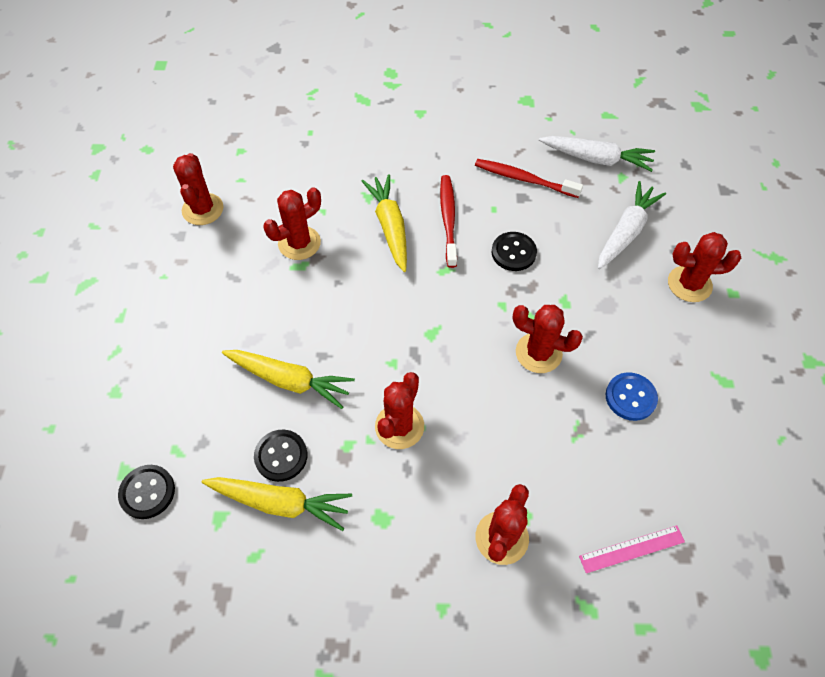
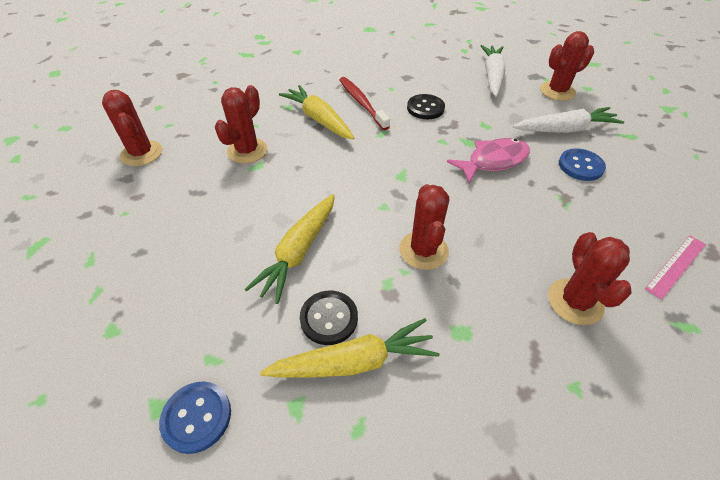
camera: 25 degrees left, 10 degrees down
black button [118,465,175,519] -> blue button [159,381,231,454]
yellow carrot [222,350,355,409] -> yellow carrot turned 120 degrees clockwise [244,194,335,304]
red toothbrush [475,159,583,198] -> none
red cactus [513,305,583,373] -> pink fish [447,138,530,183]
white carrot [539,136,655,172] -> white carrot moved to [513,107,624,133]

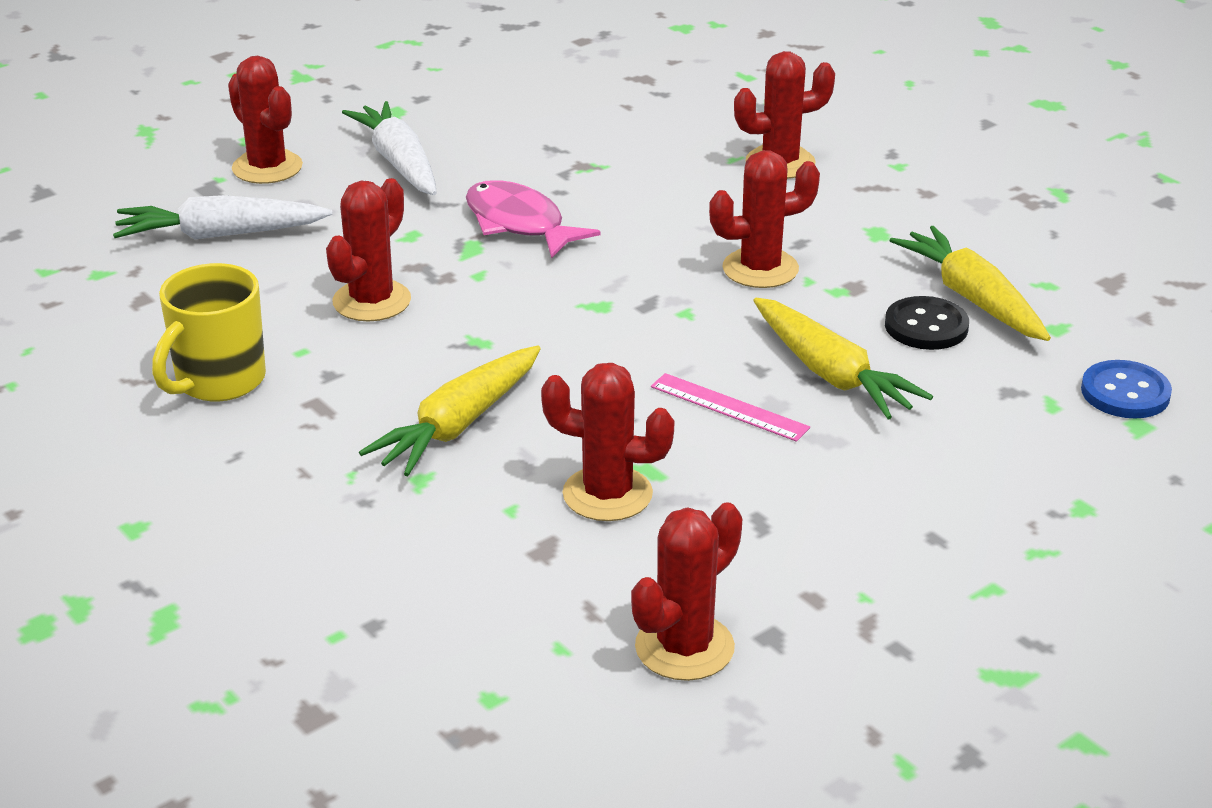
camera: 105 degrees left, 15 degrees down
yellow carrot [244,194,335,304] -> yellow carrot turned 45 degrees clockwise [753,298,933,419]
red toothbrush [339,77,390,130] -> none
black button [407,94,445,119] -> red cactus [326,178,411,322]
blue button [559,148,606,181] -> none
pink ruler [645,235,706,300] -> pink ruler moved to [651,373,810,442]
none -> yellow mug [152,263,266,401]

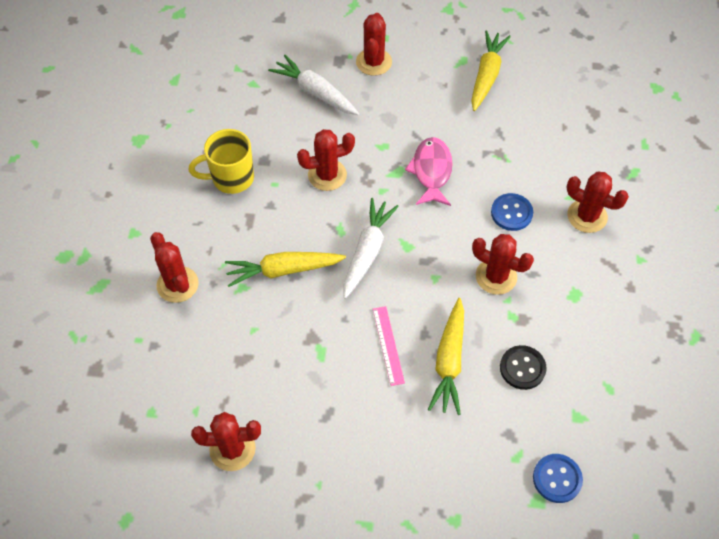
camera: 45 degrees right, 25 degrees up
white carrot [342,101,437,195] -> white carrot moved to [343,198,399,299]
red cactus [541,363,675,521] -> red cactus moved to [150,232,199,303]
yellow carrot [889,226,1051,341] -> yellow carrot moved to [471,30,511,111]
none -> blue button [491,193,533,231]

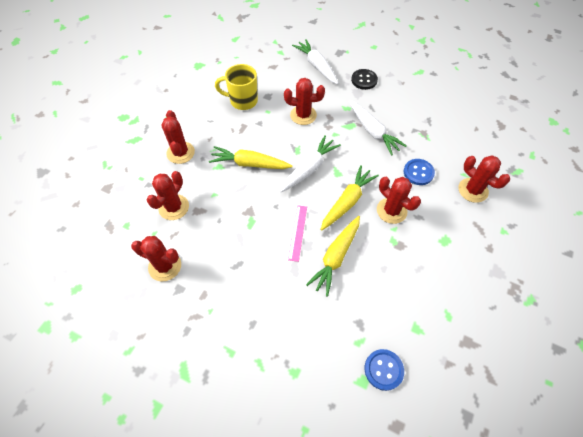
camera: 20 degrees right, 0 degrees up
red cactus [356,13,392,76] -> red cactus moved to [147,171,189,220]
pink fish [405,137,453,206] -> white carrot [349,101,407,155]
yellow carrot [471,30,511,111] -> yellow carrot moved to [320,165,379,231]
black button [500,345,547,390] -> black button moved to [351,69,378,90]

